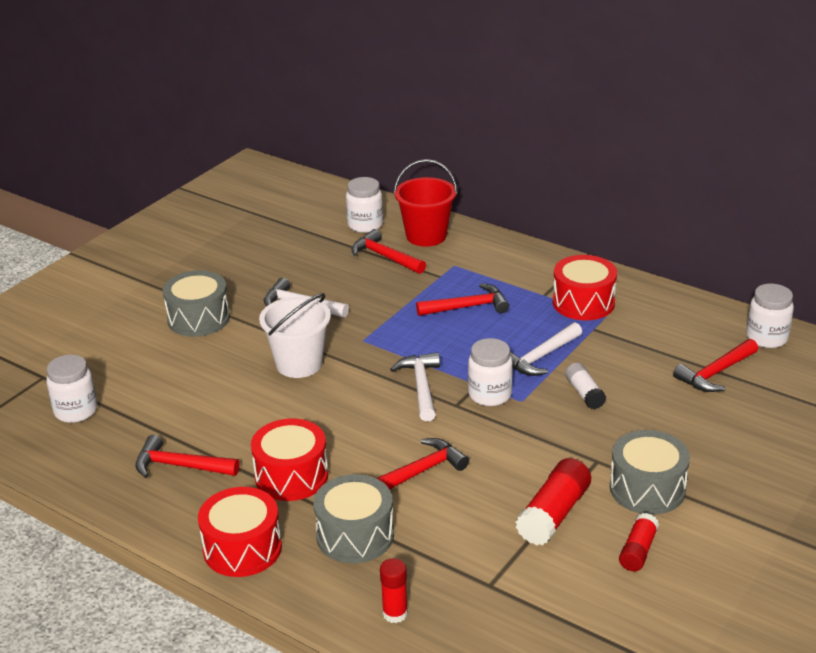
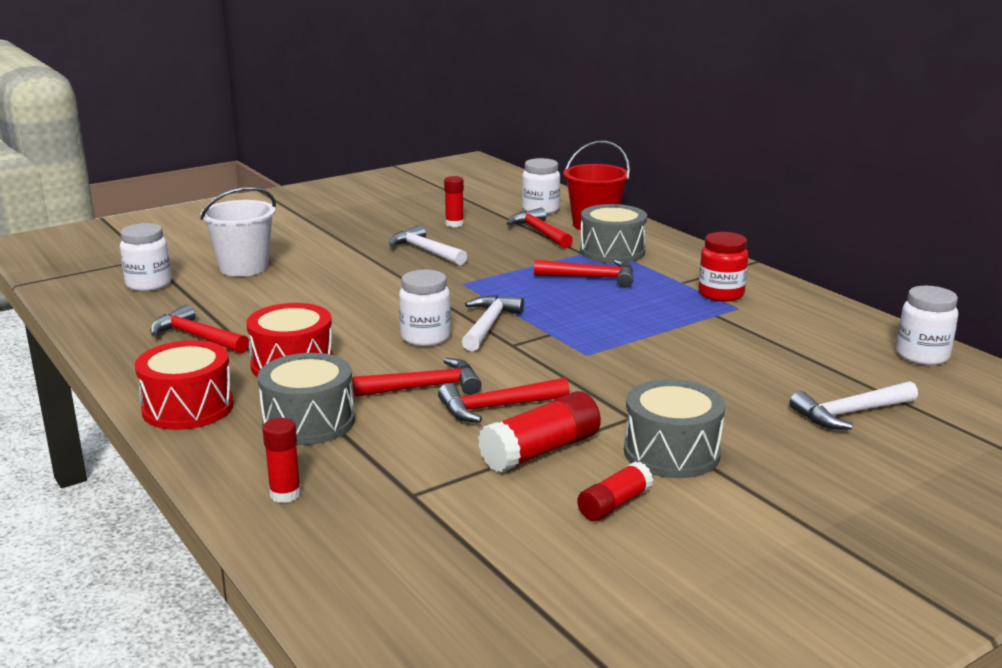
camera: 20 degrees right, 10 degrees down
grey drum [163,270,230,337] -> grey drum moved to [580,204,647,263]
white bucket [259,293,331,378] -> white bucket moved to [200,187,276,277]
white jar [468,338,513,406] -> white jar moved to [399,270,451,346]
white hammer [510,322,582,376] -> white hammer moved to [789,381,918,430]
red drum [553,255,617,320] -> red jar [699,232,748,302]
white glue stick [565,363,606,409] -> none
red hammer [673,339,758,392] -> red hammer moved to [438,378,570,422]
none -> red glue stick [444,176,464,227]

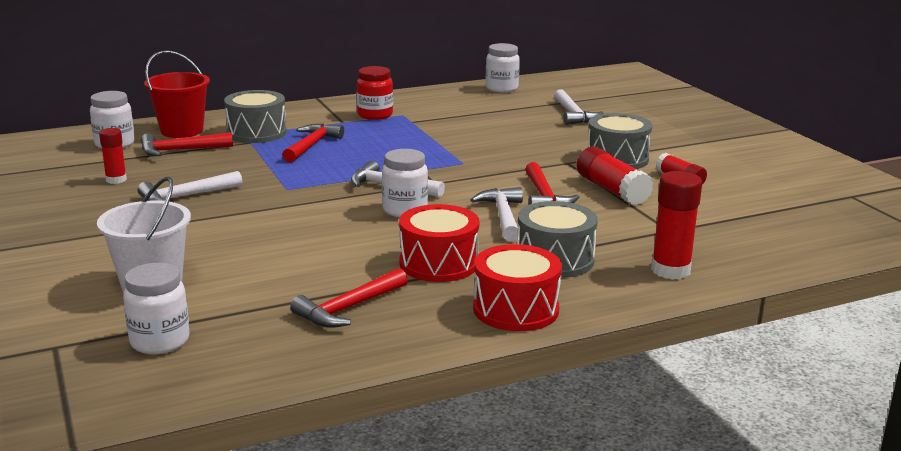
camera: 80 degrees left, 0 degrees up
red glue stick [262,418,301,503] -> red glue stick [651,171,702,280], size x1.62
red hammer [352,358,482,397] -> white hammer [471,187,523,241]

